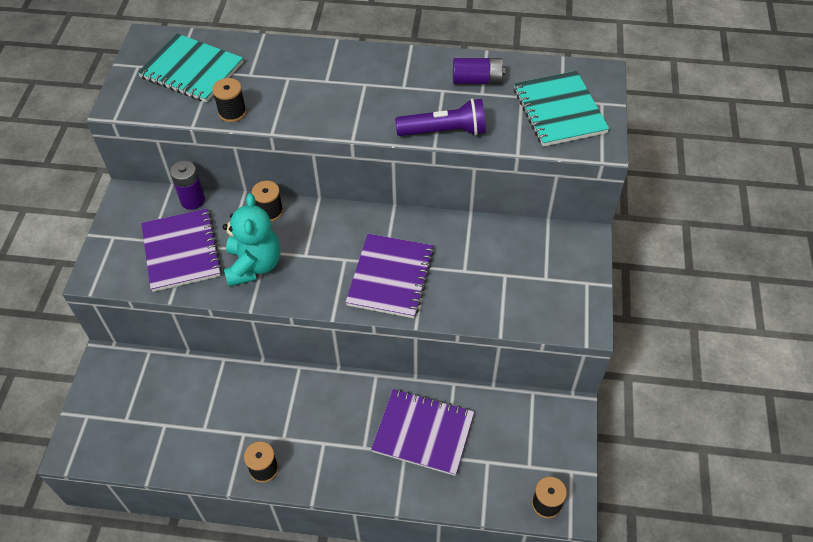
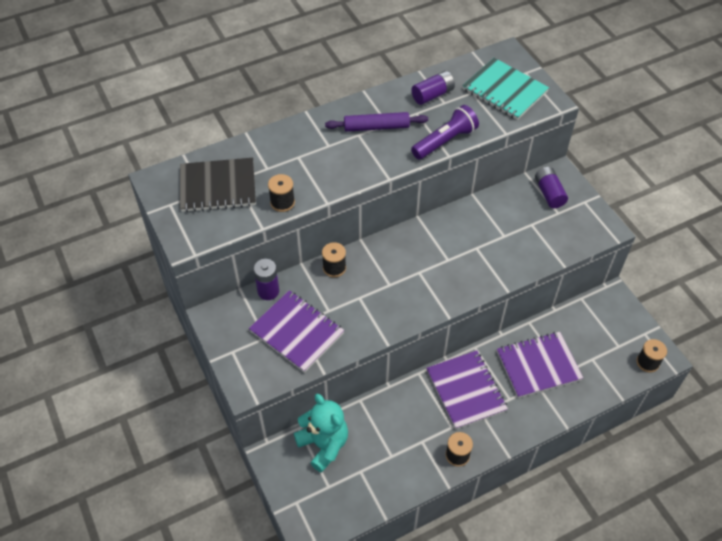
camera: 35 degrees left, 0 degrees up
turquoise notebook [138,34,243,102] -> black notebook [180,158,256,212]
turquoise teddy bear [223,193,280,287] -> turquoise teddy bear moved to [294,394,348,473]
purple notebook [345,234,434,318] -> purple notebook moved to [426,350,508,430]
none -> purple rolling pin [325,112,428,132]
none -> purple battery [535,167,568,208]

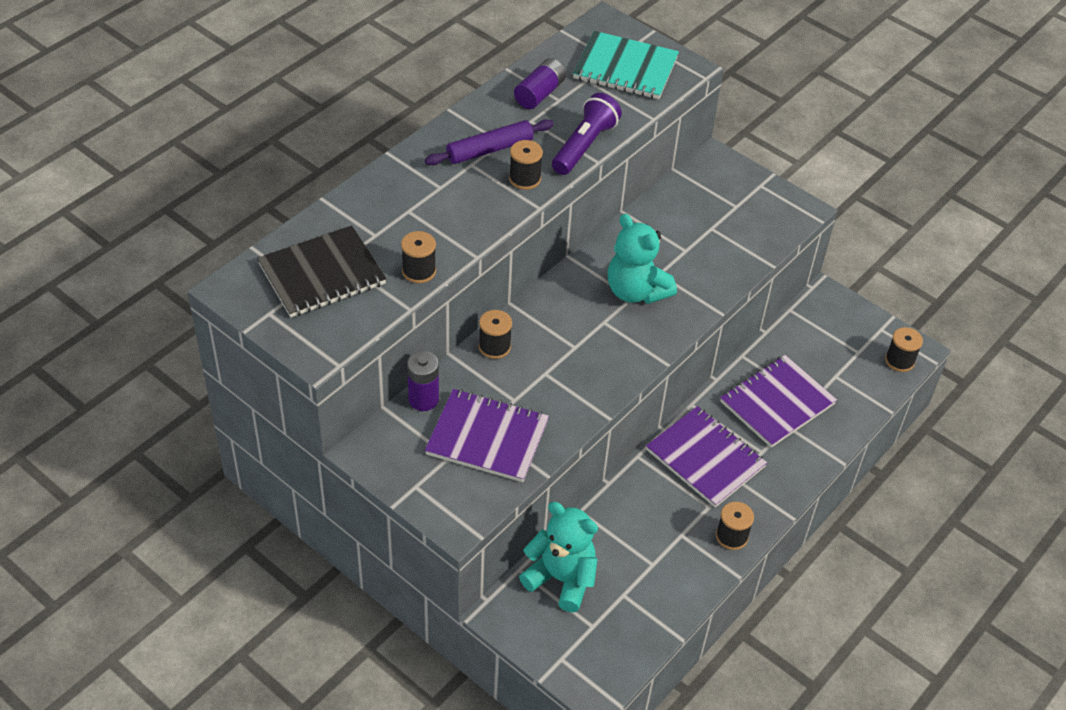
camera: 25 degrees left, 5 degrees down
purple battery [535,167,568,208] -> none
none -> black spool [509,140,543,190]
none -> turquoise teddy bear [608,214,677,304]

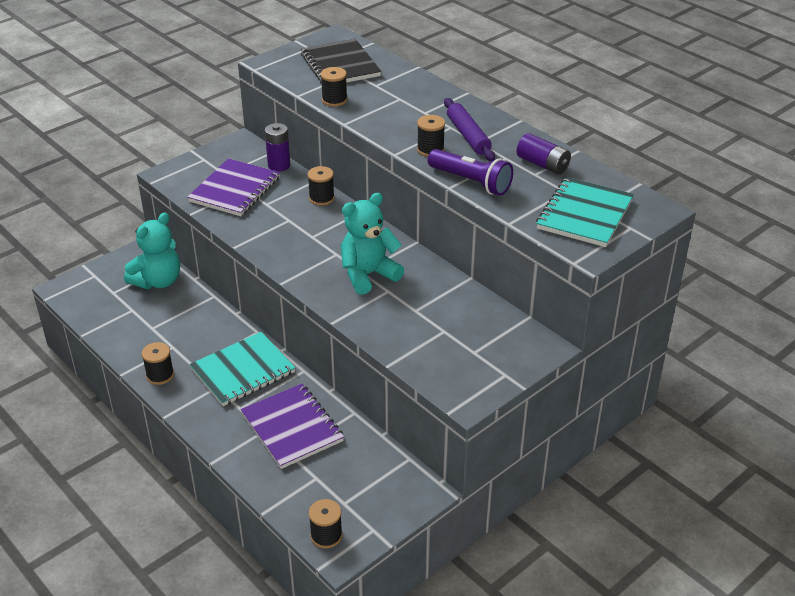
camera: 100 degrees right, 10 degrees down
purple notebook [646,406,767,507] -> turquoise notebook [190,332,295,406]

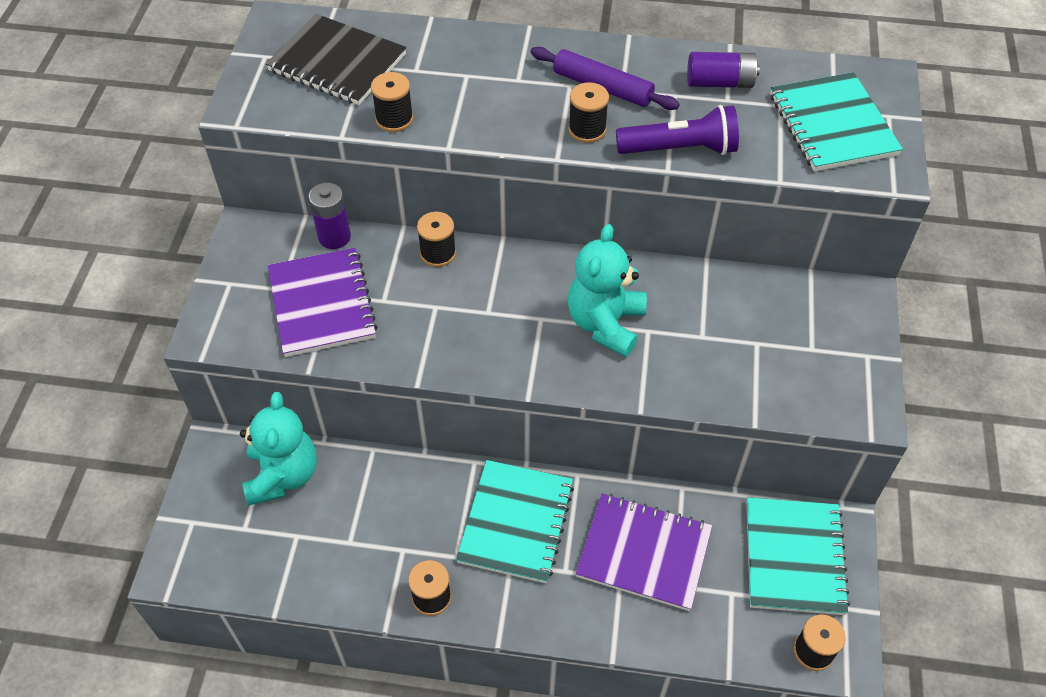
camera: 40 degrees left, 15 degrees up
none -> turquoise notebook [747,497,850,615]

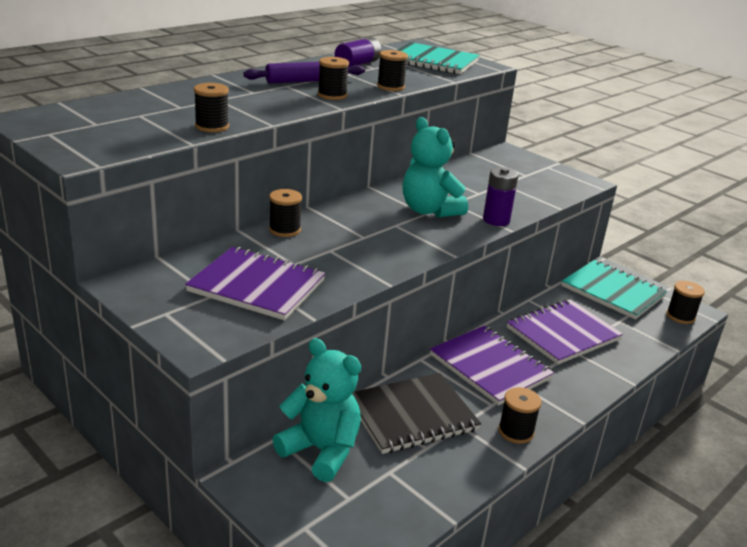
camera: 55 degrees left, 25 degrees down
black notebook [266,14,406,105] -> black notebook moved to [352,373,481,454]
purple battery [309,183,351,249] -> purple battery moved to [483,167,518,226]
turquoise notebook [456,460,574,583] -> purple notebook [430,326,554,406]
purple flashlight [616,105,739,155] -> black spool [377,50,408,91]

